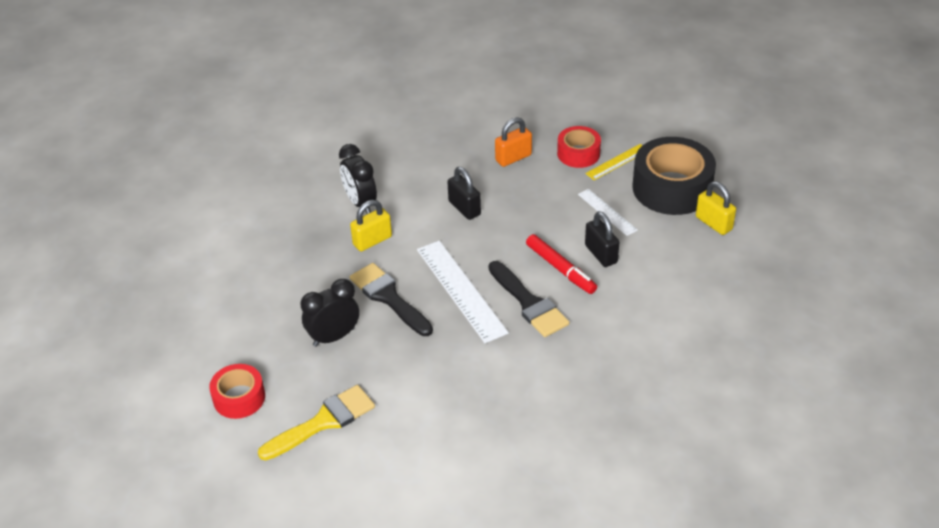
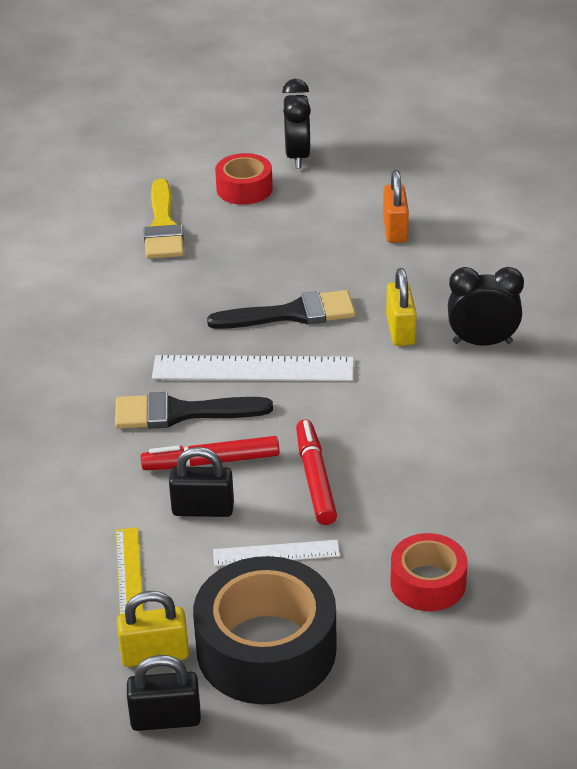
camera: 120 degrees right, 5 degrees down
black clock [301,279,359,347] -> black clock moved to [282,79,311,169]
black padlock [448,167,481,220] -> black padlock moved to [127,655,201,731]
orange padlock [495,117,532,167] -> orange padlock moved to [383,170,409,243]
yellow ruler [585,144,643,180] -> yellow ruler moved to [116,527,143,614]
none -> red marker [296,419,337,525]

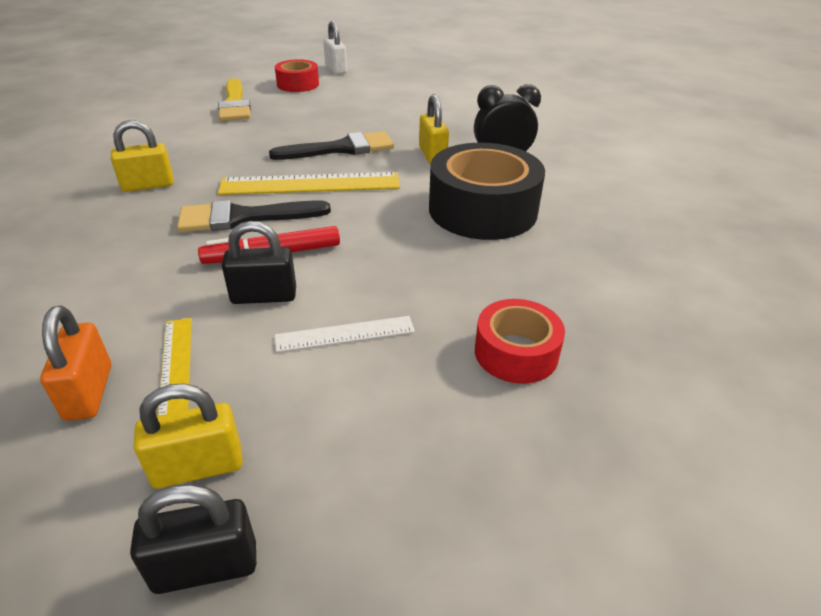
camera: 10 degrees left, 0 degrees up
white ruler [152,355,354,381] -> yellow ruler [218,172,400,195]
black tape [193,556,337,704] -> black tape moved to [429,143,545,240]
black clock [282,79,311,169] -> white padlock [323,21,347,74]
red marker [296,419,337,525] -> none
orange padlock [383,170,409,243] -> orange padlock moved to [40,305,111,421]
none -> yellow padlock [111,120,174,192]

